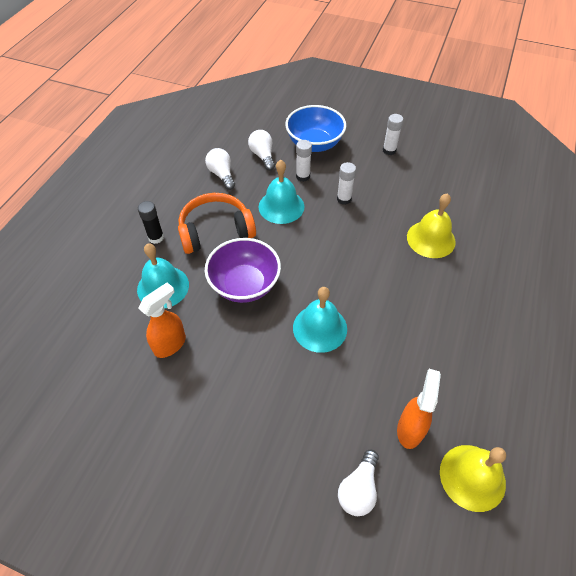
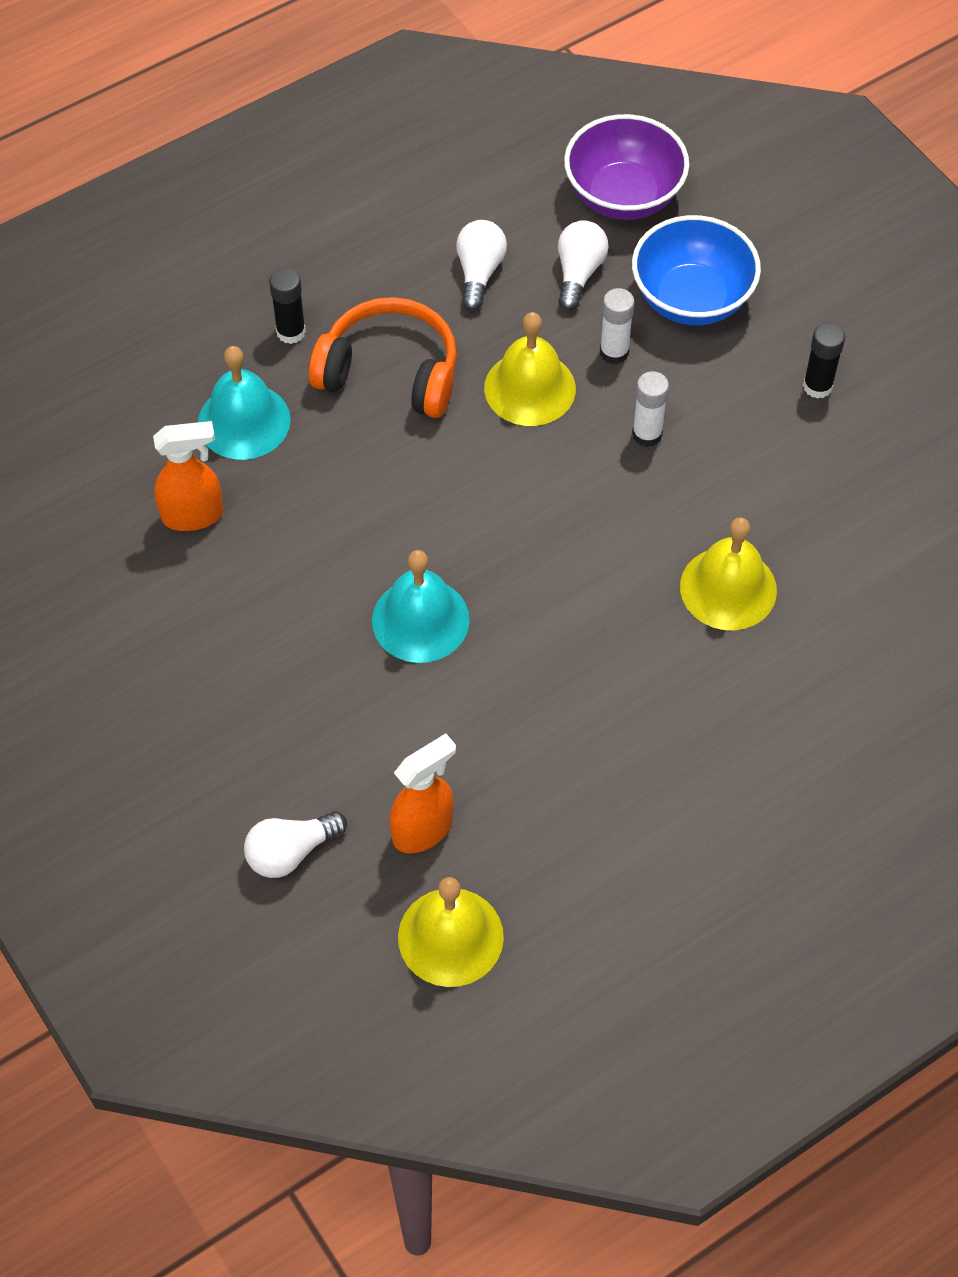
camera: 35 degrees right, 5 degrees up
purple bowl [205,238,281,303] -> purple bowl moved to [564,114,689,220]
turquoise bell [259,160,304,224] -> yellow bell [484,312,576,426]
white glue stick [383,114,403,155] -> black glue stick [803,323,845,399]

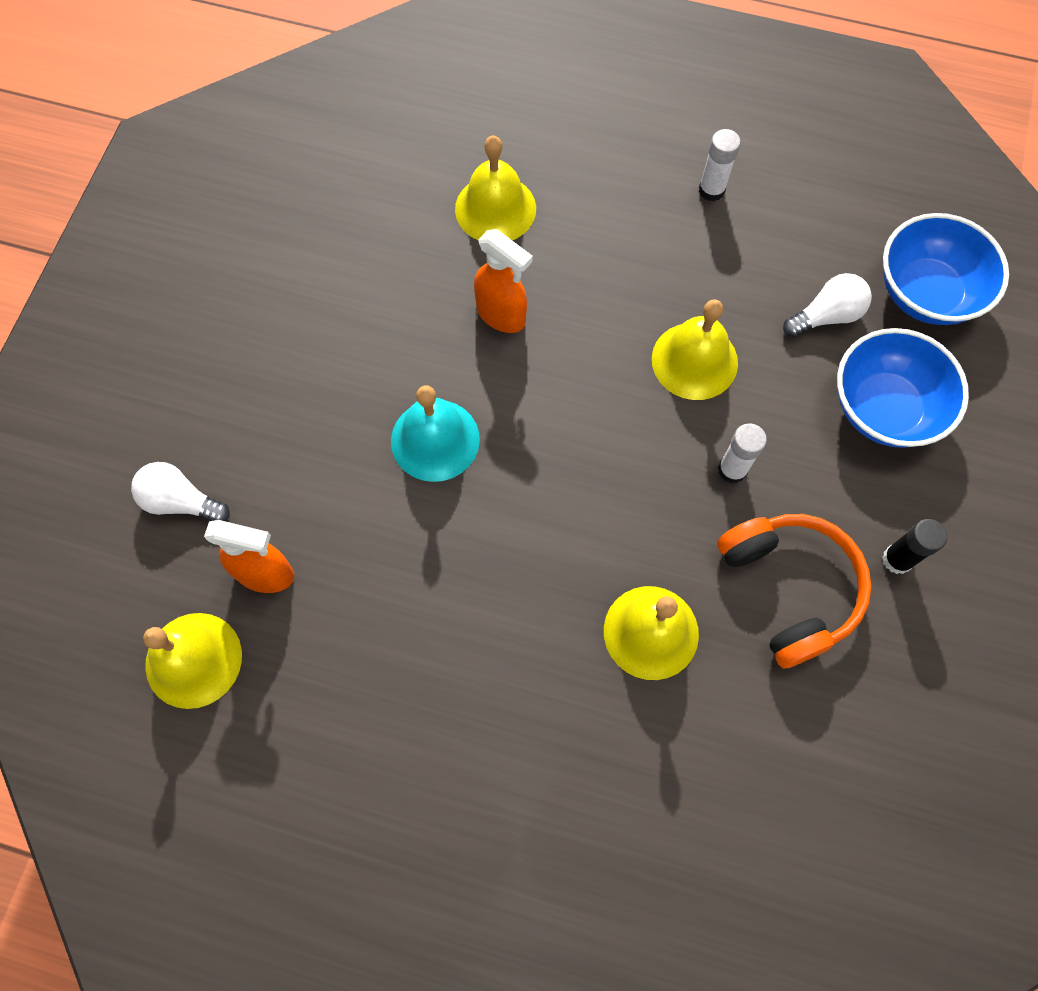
camera: 50 degrees right, 10 degrees up
orange spray bottle [153,421,223,531] -> orange spray bottle moved to [474,229,533,333]
turquoise bell [198,346,291,460] -> yellow bell [455,135,536,240]
black glue stick [269,268,306,344] -> none
orange headphones [309,297,457,418] -> orange headphones moved to [717,514,872,668]
white light bulb [456,220,507,311] -> none
purple bowl [564,114,689,220] -> blue bowl [883,213,1009,325]
white glue stick [600,288,635,364] -> white glue stick moved to [699,129,741,201]

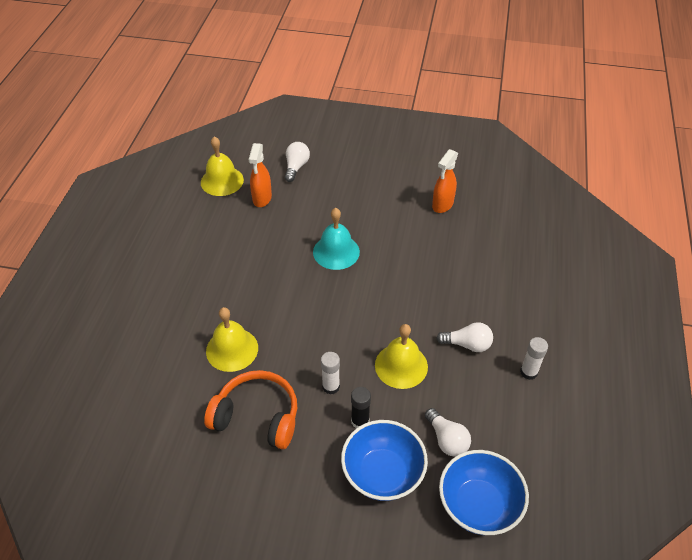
camera: 85 degrees right, 20 degrees down
yellow bell [455,135,536,240] -> none
orange spray bottle [474,229,533,333] -> orange spray bottle moved to [432,149,458,213]
orange headphones [717,514,872,668] -> orange headphones turned 135 degrees counterclockwise [204,370,297,449]
black glue stick [882,519,947,574] -> black glue stick moved to [351,387,371,428]
none -> white light bulb [436,322,493,352]

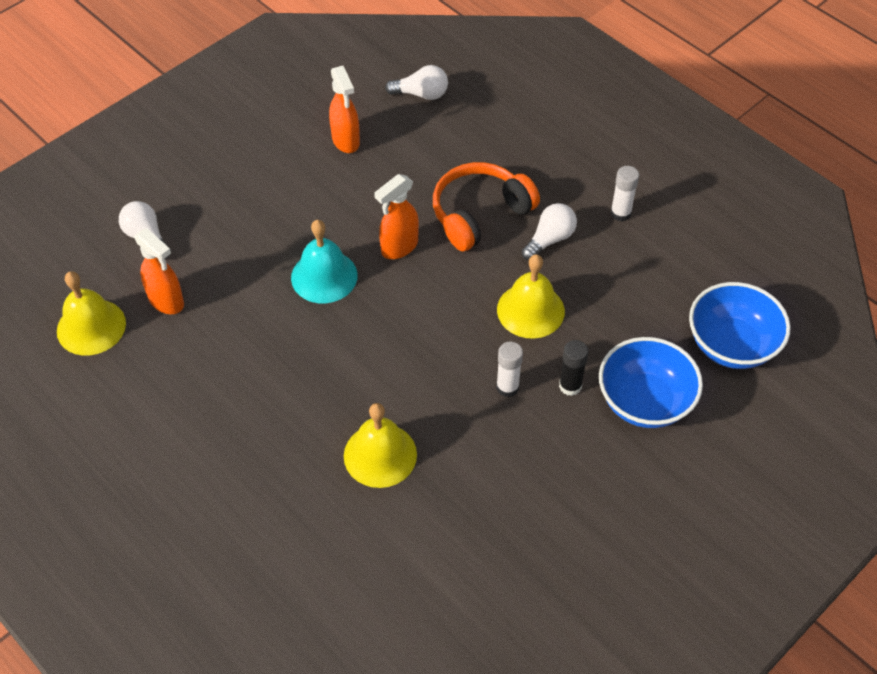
camera: 55 degrees left, 5 degrees up
orange headphones [204,370,297,449] -> orange headphones moved to [433,162,540,251]
white light bulb [425,408,471,457] -> white light bulb moved to [385,65,448,100]
none -> orange spray bottle [374,174,419,259]

